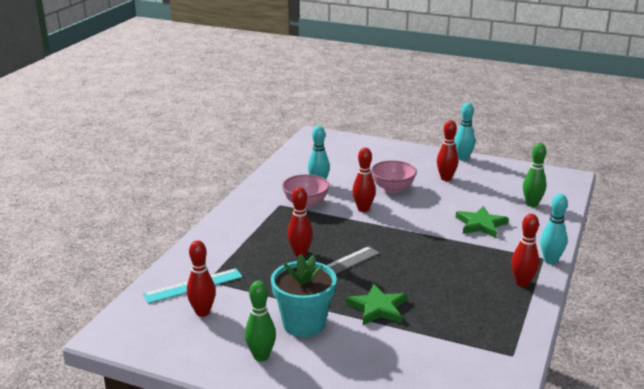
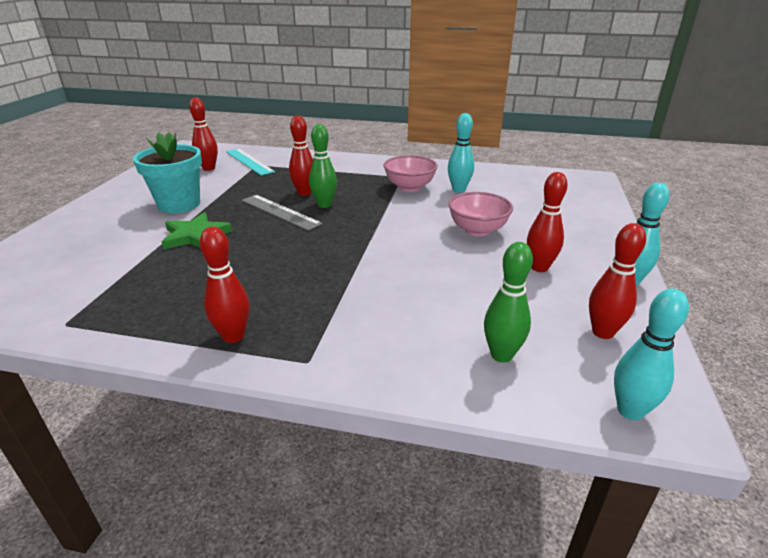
camera: 80 degrees right, 5 degrees up
green bowling pin [245,281,276,362] -> green bowling pin moved to [309,124,337,208]
red bowling pin [352,148,376,212] -> red bowling pin moved to [589,223,646,339]
green star [456,206,509,238] -> none
turquoise bowling pin [540,194,568,264] -> turquoise bowling pin moved to [614,289,689,420]

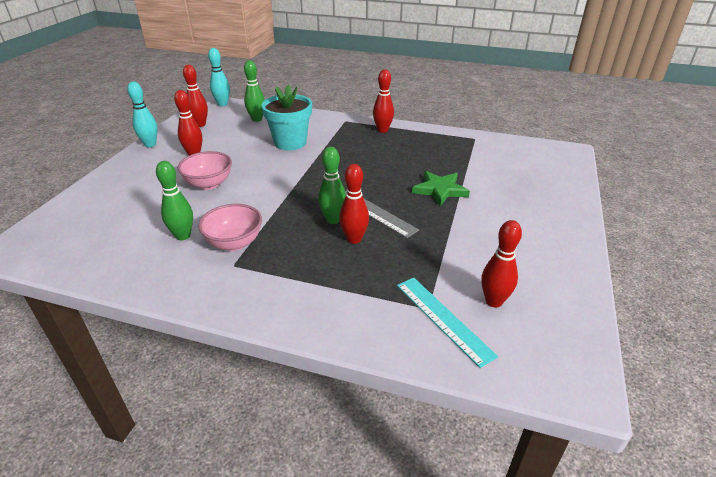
camera: 175 degrees left, 5 degrees up
turquoise flower pot [133,132,202,213] -> turquoise flower pot moved to [261,85,312,150]
turquoise bowling pin [448,113,474,193] -> green bowling pin [156,161,193,240]

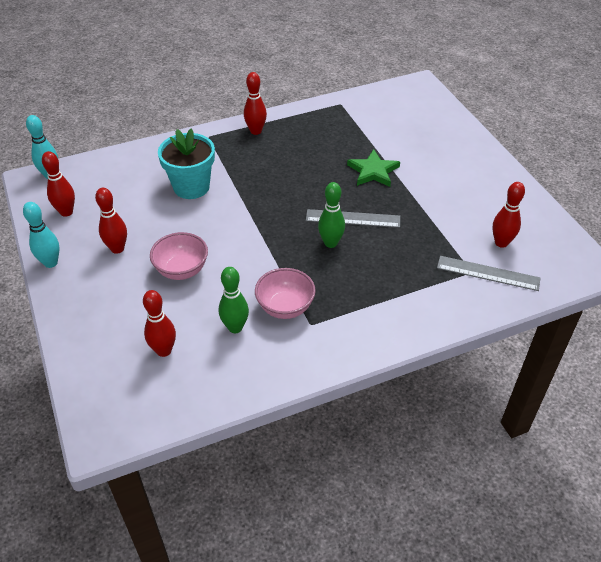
camera: 40 degrees left, 10 degrees up
green bowling pin [244,60,265,122] -> none
red bowling pin [339,164,369,244] -> red bowling pin moved to [143,290,176,357]
turquoise ruler [397,277,498,368] -> grey ruler [437,256,540,291]

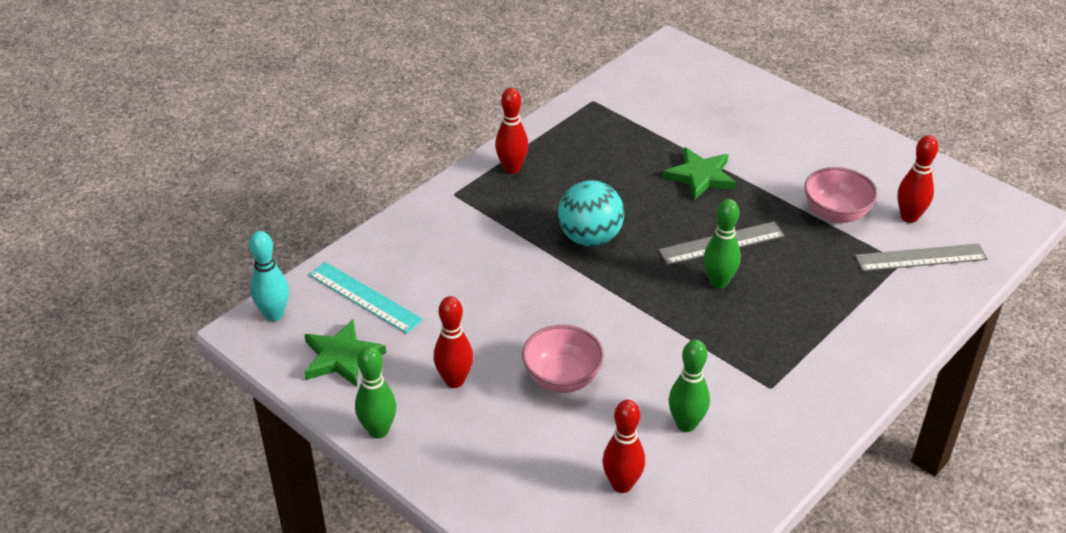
camera: 25 degrees left, 5 degrees down
turquoise bowling pin [23,202,59,268] -> green bowling pin [355,346,396,439]
red bowling pin [42,151,75,217] -> green star [304,319,386,387]
turquoise flower pot [158,129,215,199] -> none
pink bowl [255,268,316,319] -> pink bowl moved to [804,167,877,223]
none -> turquoise ruler [309,262,423,334]
none -> turquoise ball [558,180,624,247]

